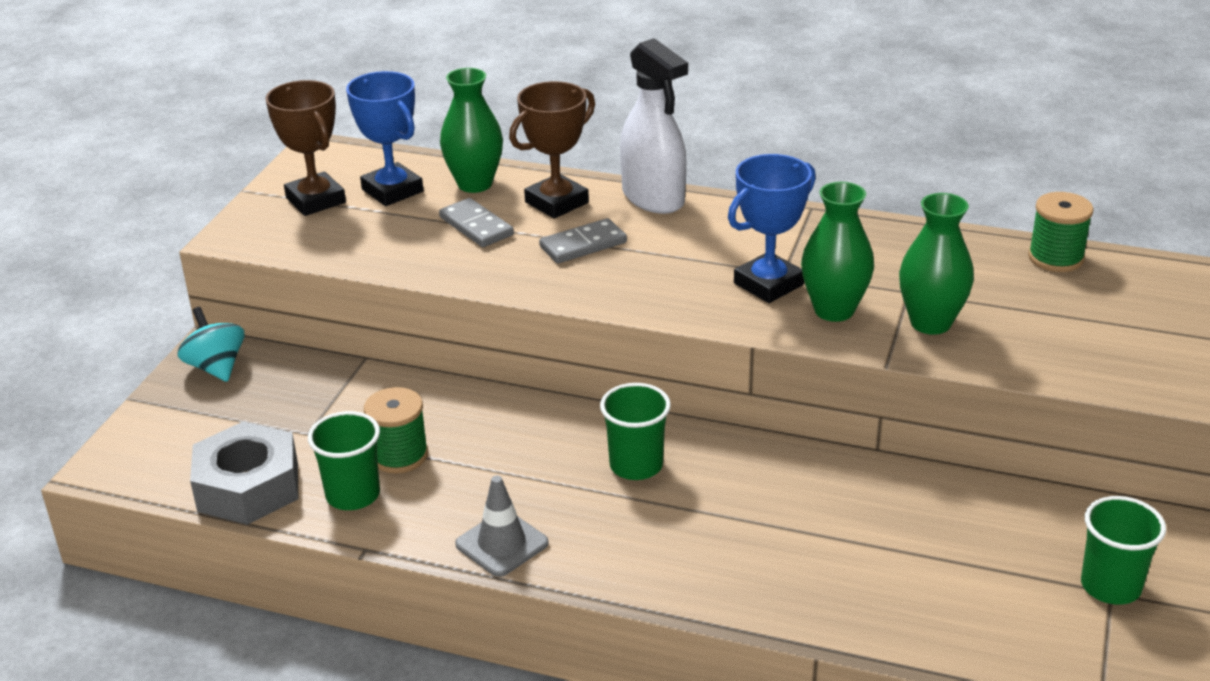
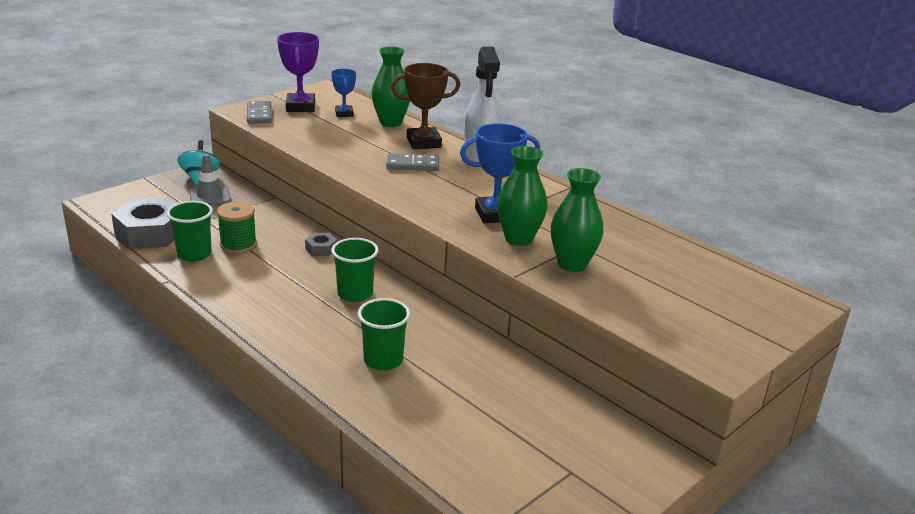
camera: 25 degrees right, 5 degrees down
brown trophy [265,80,346,216] -> purple trophy [277,32,319,112]
blue trophy [346,71,423,206] -> blue trophy [331,69,356,117], size x0.60
grey domino [439,198,514,247] -> grey domino moved to [247,101,272,124]
grey traffic cone [455,476,549,577] -> grey traffic cone moved to [189,154,231,205]
green spool [1028,192,1094,272] -> none
green cup [1081,496,1166,605] -> green cup moved to [358,298,410,371]
none -> grey nut [305,233,337,256]

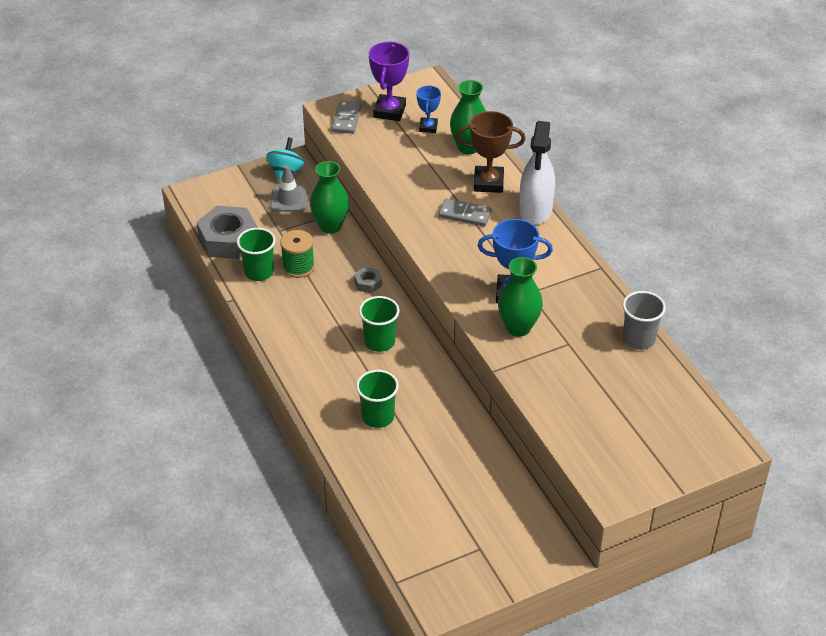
camera: 20 degrees right, 15 degrees up
green vase [551,168,603,272] -> green vase moved to [310,161,349,234]
none -> grey cup [623,291,666,350]

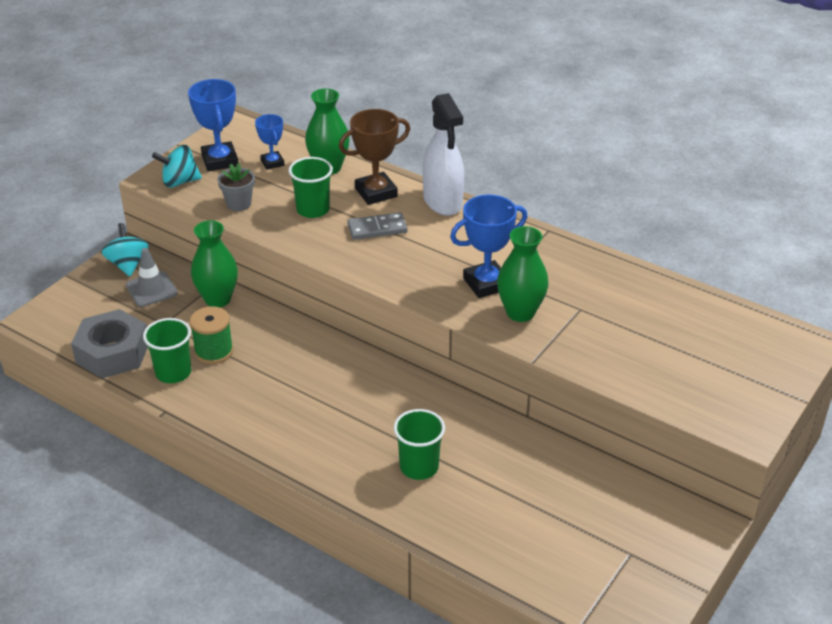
camera: 30 degrees left, 5 degrees down
grey domino [332,100,362,134] -> turquoise spinning top [152,145,202,188]
grey nut [354,267,382,293] -> none
green cup [359,296,400,352] -> green cup moved to [289,157,333,218]
purple trophy [369,42,410,121] -> blue trophy [188,79,238,172]
grey cup [623,291,666,350] -> none
none -> grey flower pot [218,163,255,211]

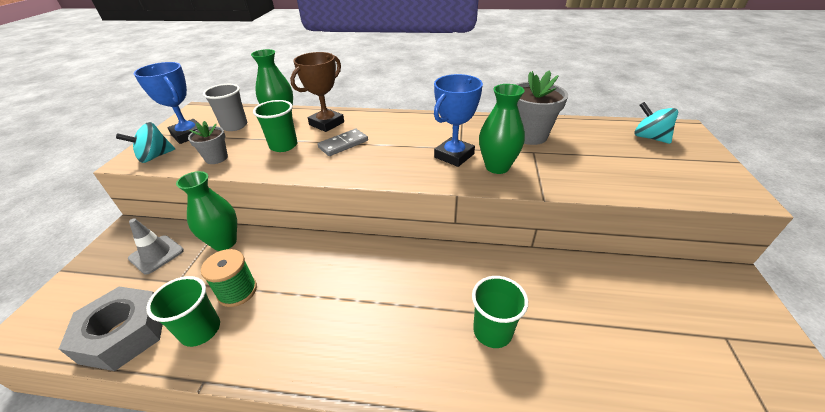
camera: 25 degrees left, 0 degrees up
turquoise spinning top [101,223,149,276] -> turquoise spinning top moved to [634,102,678,144]
blue trophy [255,114,284,170] -> grey cup [203,84,247,131]
white spray bottle [423,93,464,216] -> none
none -> grey flower pot [515,70,568,145]

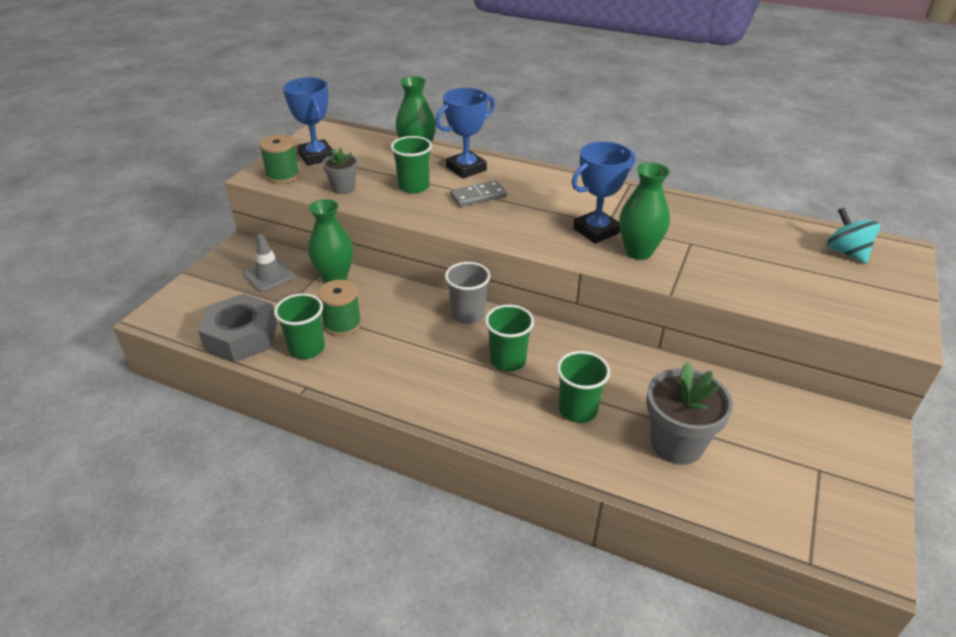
camera: 15 degrees right, 0 degrees up
turquoise spinning top [116,122,175,163] -> green spool [259,134,300,184]
grey cup [203,84,247,131] -> grey cup moved to [445,262,490,324]
brown trophy [290,52,344,132] -> blue trophy [435,88,495,179]
grey flower pot [515,70,568,145] -> grey flower pot moved to [646,362,733,465]
none -> green cup [485,305,534,372]

